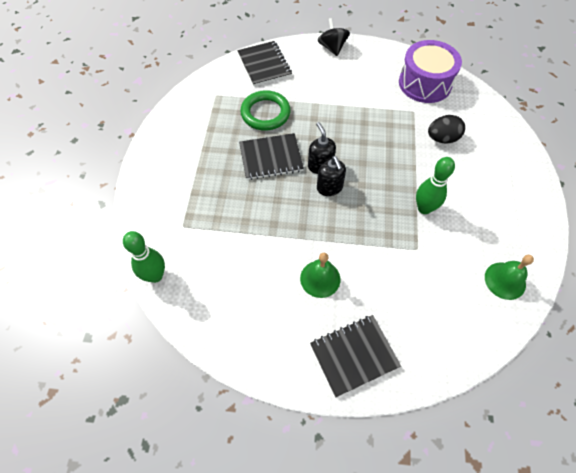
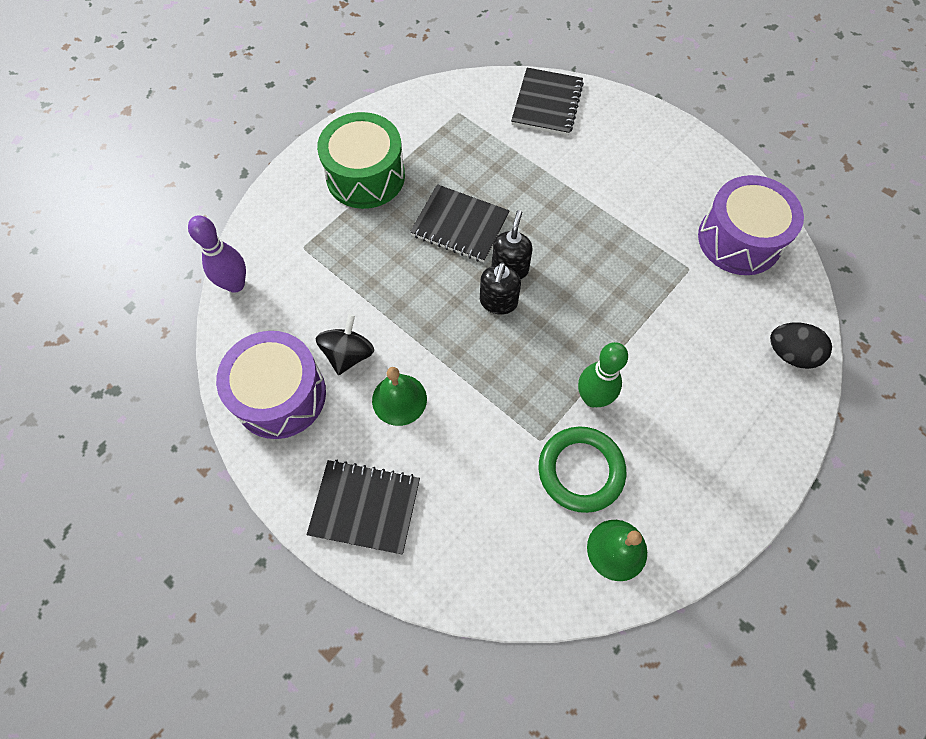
camera: 35 degrees right, 5 degrees up
green bowling pin [123,231,165,283] -> purple bowling pin [188,215,246,293]
green ring [240,90,291,131] -> green ring moved to [539,427,626,513]
black spinning top [317,18,350,56] -> black spinning top moved to [316,314,374,375]
black egg [428,115,465,144] -> black egg moved to [770,322,832,369]
none -> purple drum [216,331,326,439]
none -> green drum [317,112,405,209]

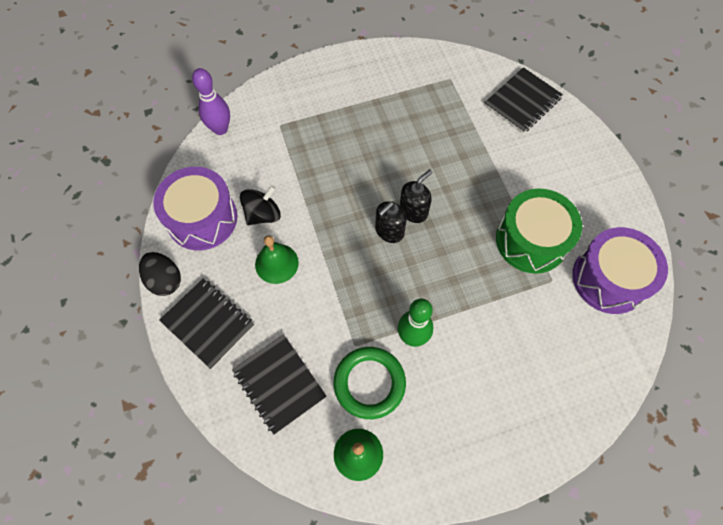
camera: 30 degrees right, 0 degrees up
green drum [317,112,405,209] -> green drum moved to [496,188,582,274]
black notebook [410,184,510,262] -> black notebook moved to [232,335,327,435]
black egg [770,322,832,369] -> black egg moved to [139,252,181,296]

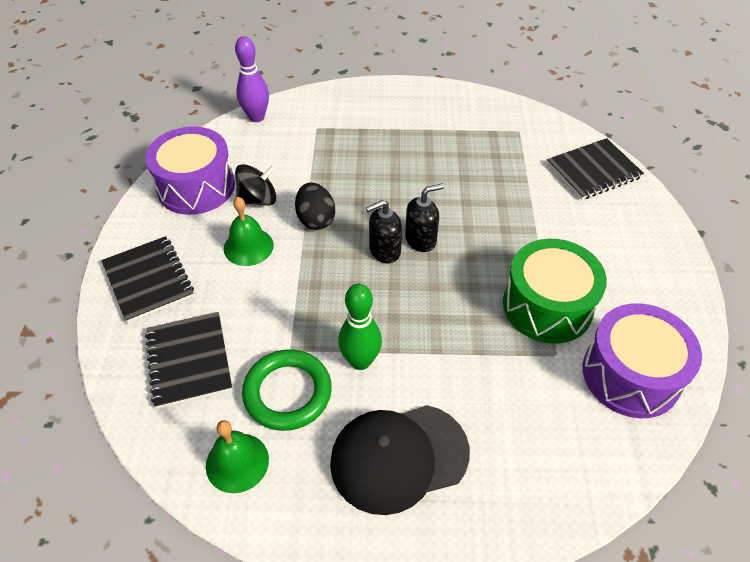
camera: 20 degrees right, 15 degrees down
black egg [139,252,181,296] -> black egg moved to [295,182,335,230]
none -> black cap [330,405,470,515]

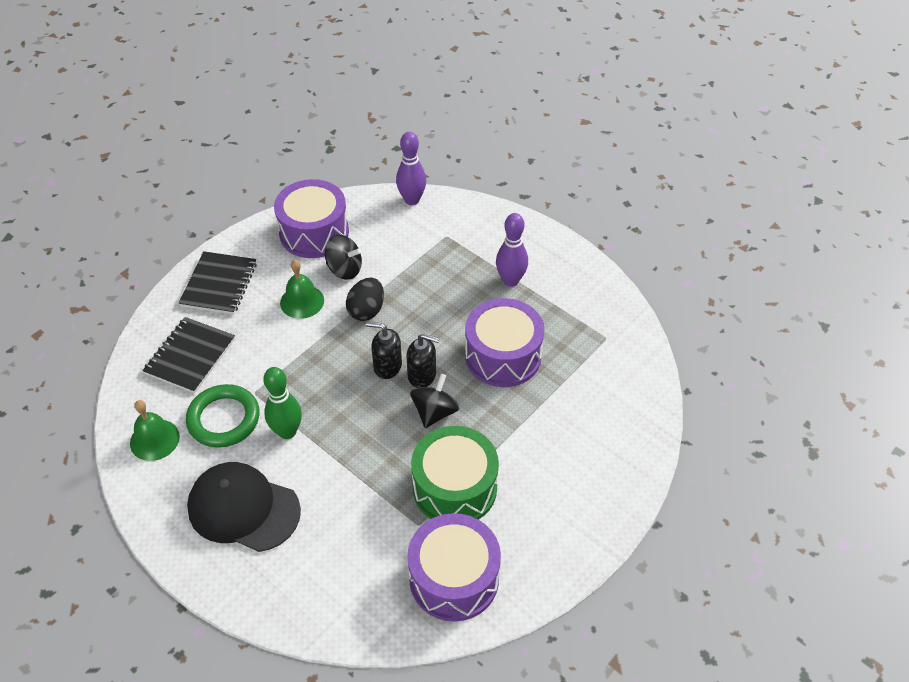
camera: 40 degrees right, 0 degrees up
black notebook [547,138,644,200] -> none
none -> black spinning top [410,374,459,428]
none -> purple drum [465,298,544,387]
none -> purple bowling pin [496,213,528,287]

